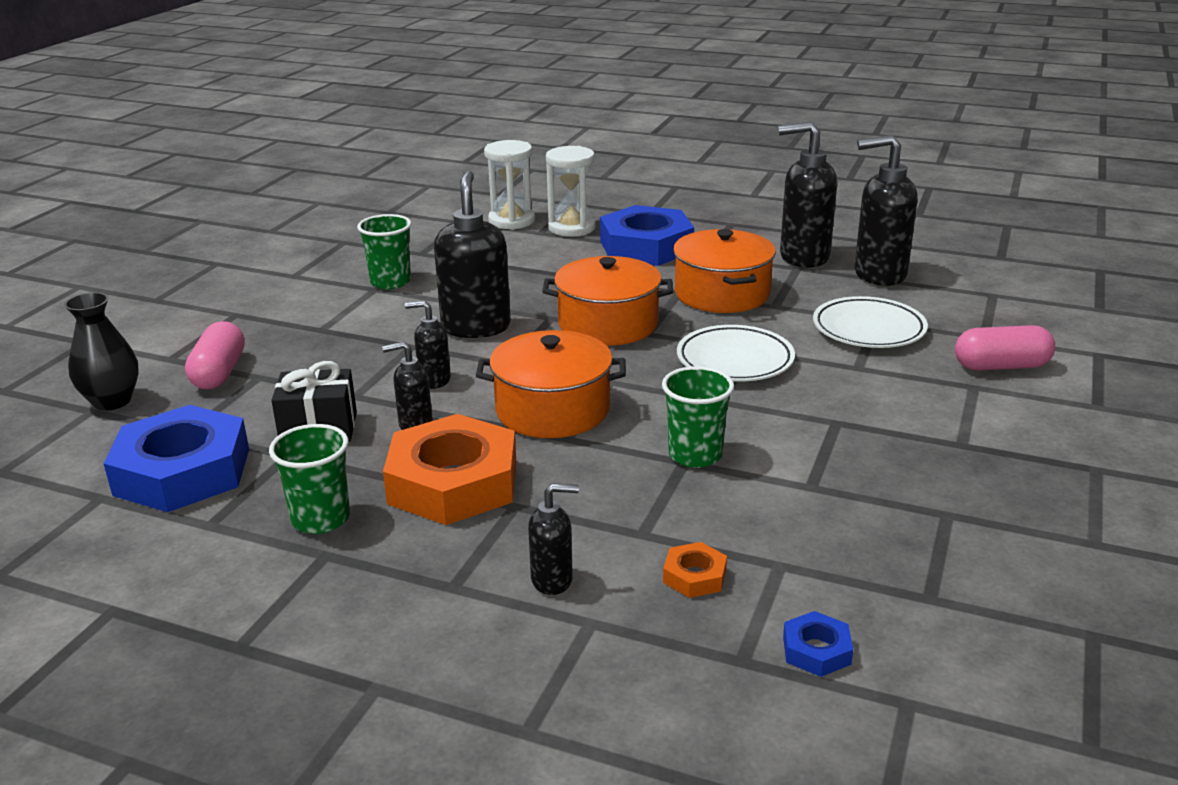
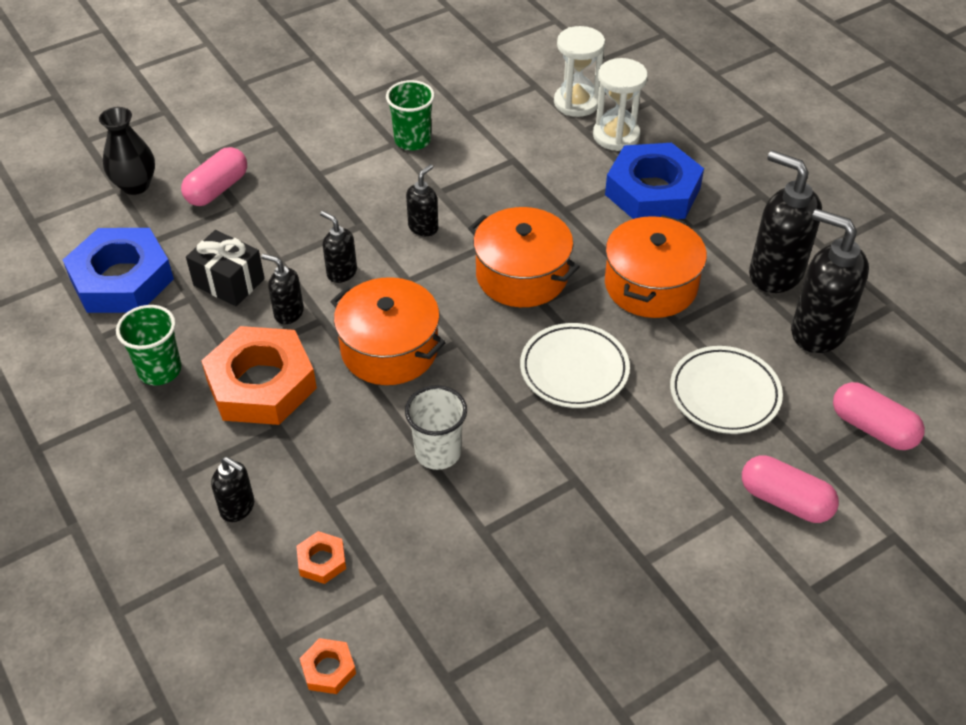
camera: 35 degrees right, 20 degrees up
black soap dispenser [434,171,511,338] -> black soap dispenser [406,164,438,236], size x0.52
green cup [662,366,734,468] -> white cup [405,385,467,470]
blue nut [783,611,853,677] -> orange nut [299,638,356,694]
none -> pink capsule [833,382,925,450]

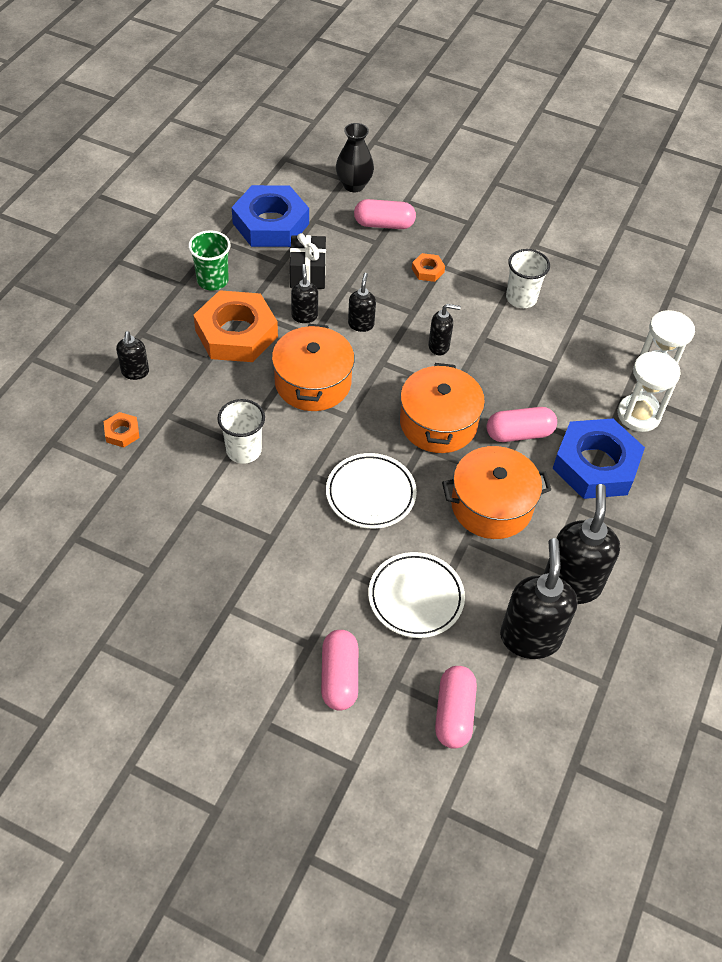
camera: 55 degrees right, 5 degrees up
orange nut [299,638,356,694] -> orange nut moved to [412,253,445,282]
green cup [386,80,435,150] -> white cup [506,249,550,308]
none -> pink capsule [487,407,557,442]

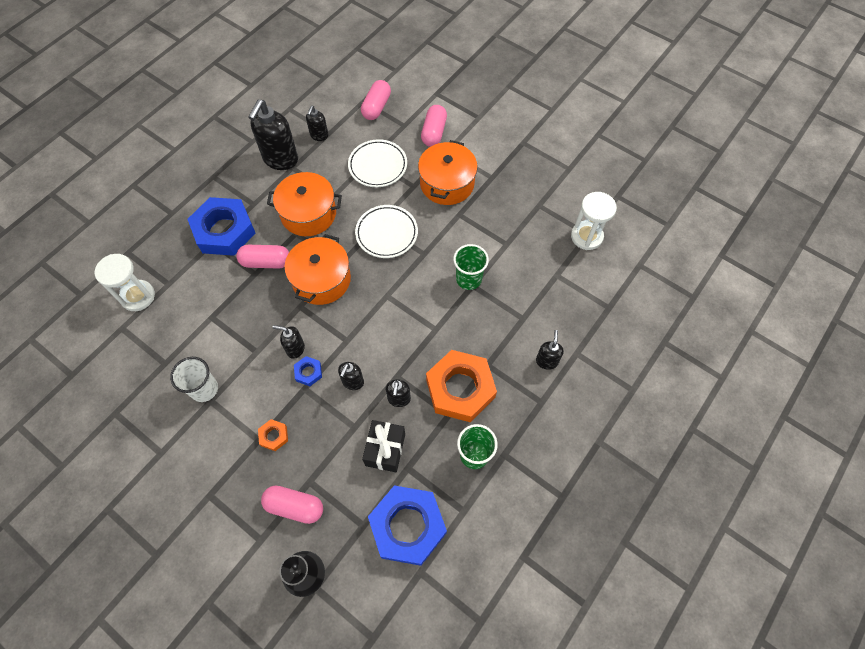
camera: 165 degrees left, 10 degrees up
orange nut [104,412,140,448] -> none
white cup [217,399,265,464] -> green cup [453,244,489,290]
orange pot [272,324,355,411] -> orange pot moved to [418,140,478,205]
black soap dispenser [500,538,578,659] -> black soap dispenser [306,106,328,141], size x0.52
white hourglass [617,351,681,432] -> white hourglass moved to [571,192,617,250]
none -> blue nut [294,356,322,386]

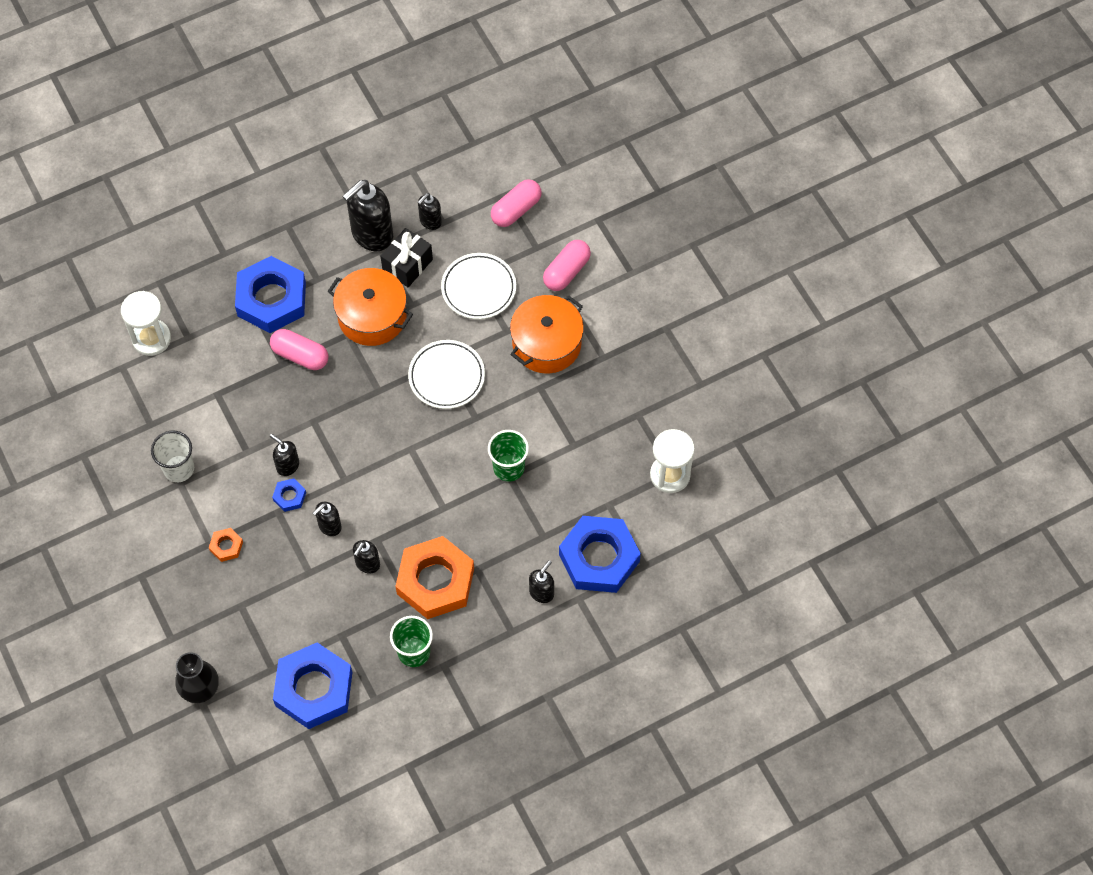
camera: 25 degrees right, 0 degrees up
pink capsule [261,486,323,524] -> none
orange pot [284,234,351,305] -> none
black gift [362,420,405,472] -> black gift moved to [380,228,433,287]
none -> blue nut [559,516,641,593]

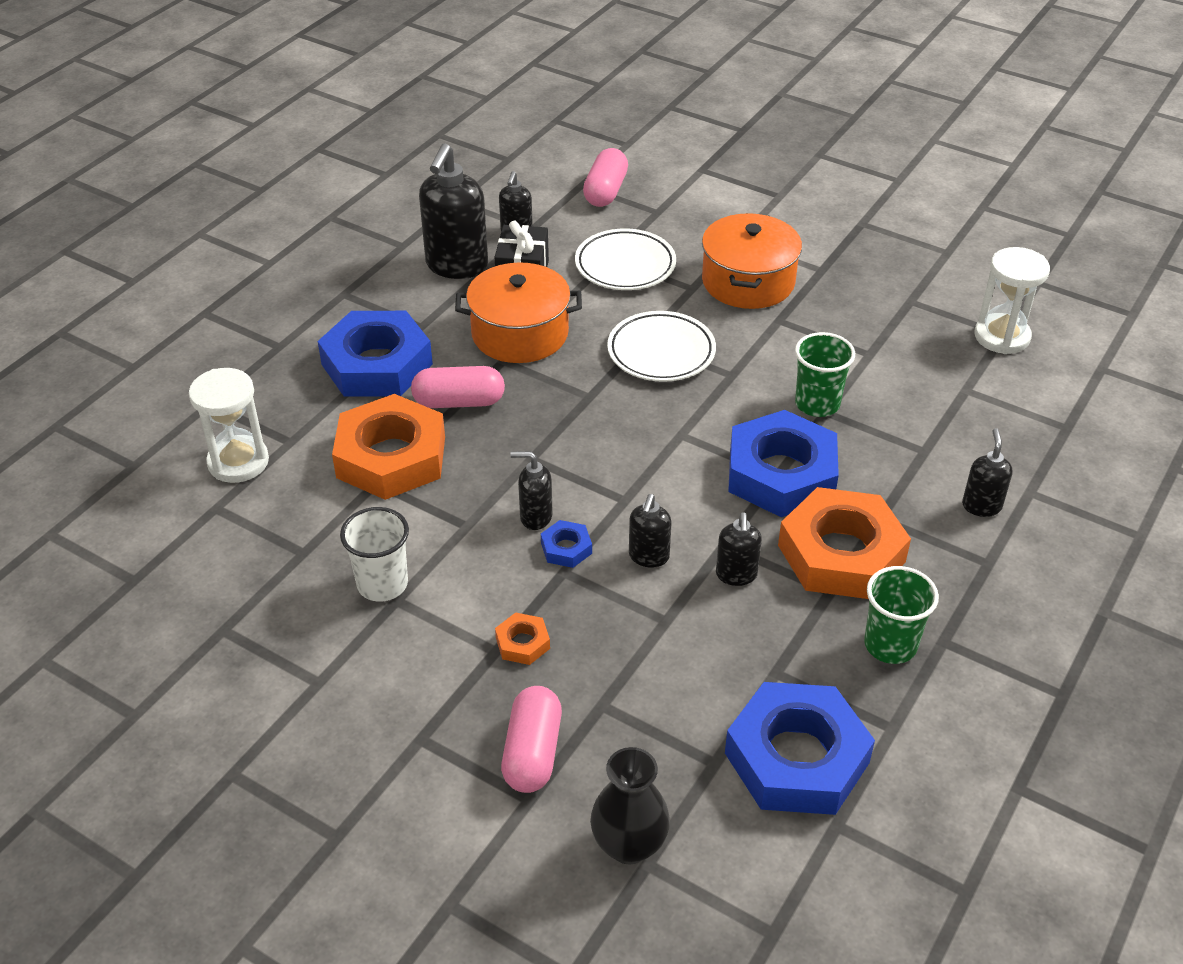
camera: 30 degrees left, 20 degrees down
pink capsule [543,240,591,291] -> pink capsule moved to [501,686,562,793]
blue nut [559,516,641,593] -> blue nut moved to [728,410,839,517]
none -> orange nut [332,394,445,500]

